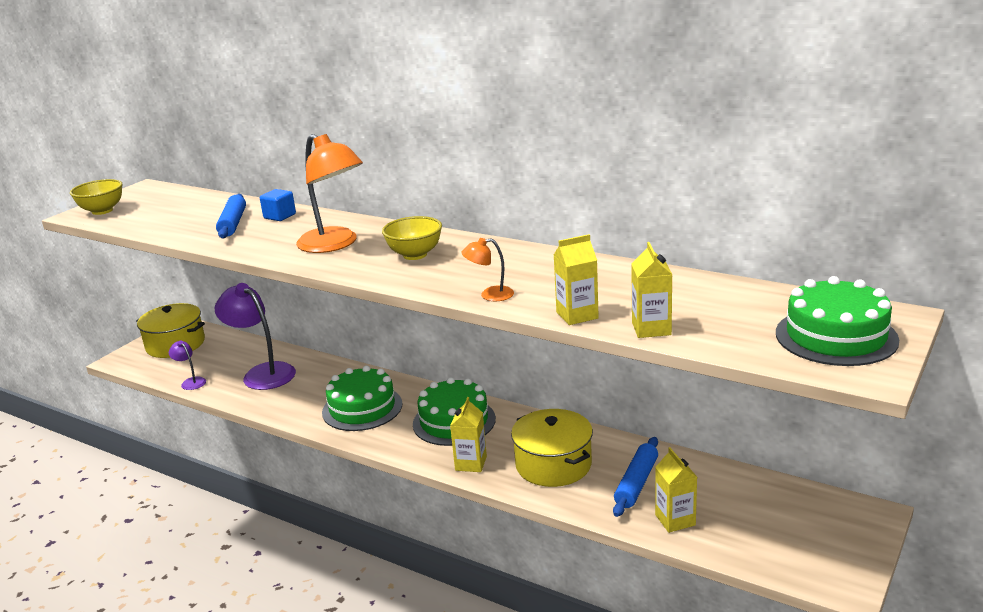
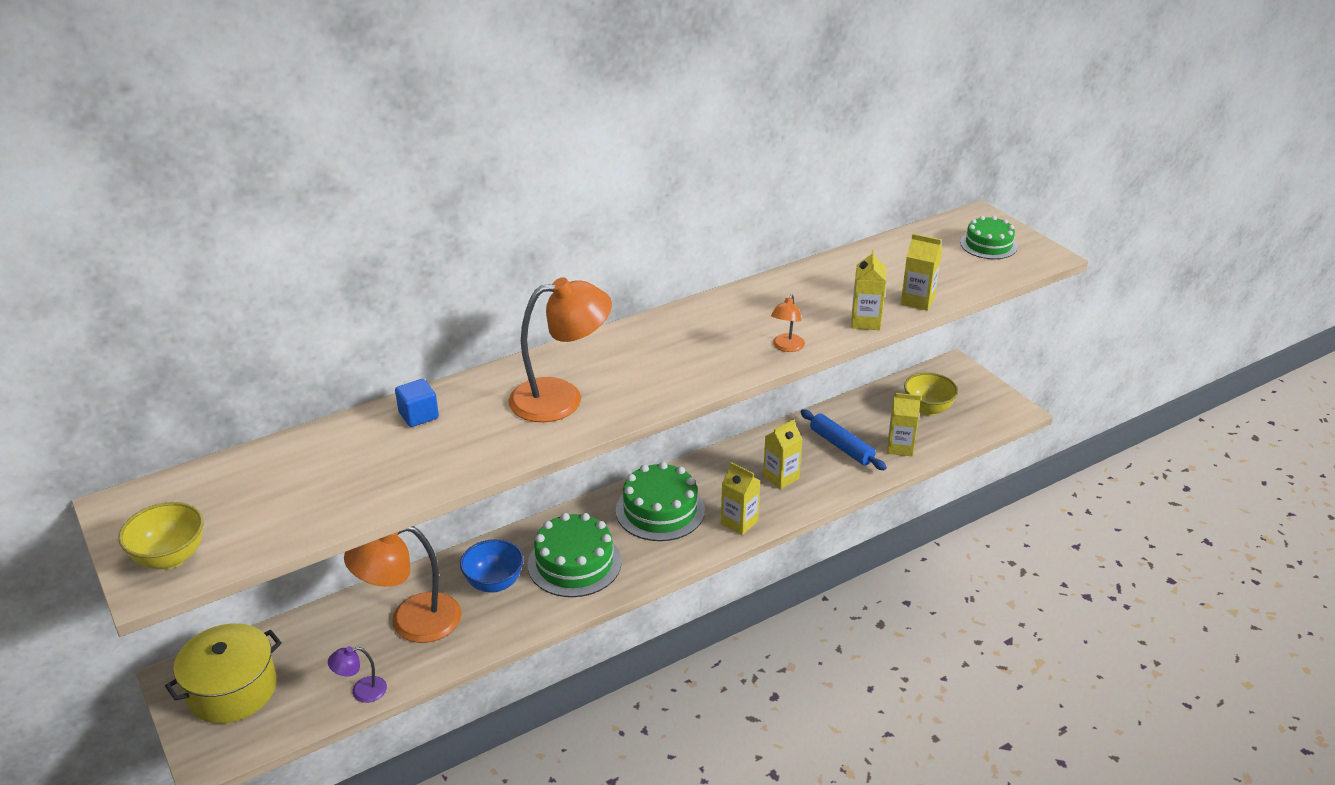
camera: 65 degrees left, 10 degrees up
purple lamp [215,283,296,390] -> orange lamp [344,526,462,643]
blue rolling pin [216,194,246,239] -> none
yellow bowl [382,216,442,260] -> yellow bowl moved to [904,372,958,416]
yellow pot [511,409,593,487] -> yellow carton [763,419,802,489]
green cake [776,276,899,366] -> green cake [960,216,1017,259], size x0.64
none -> blue bowl [460,539,524,593]

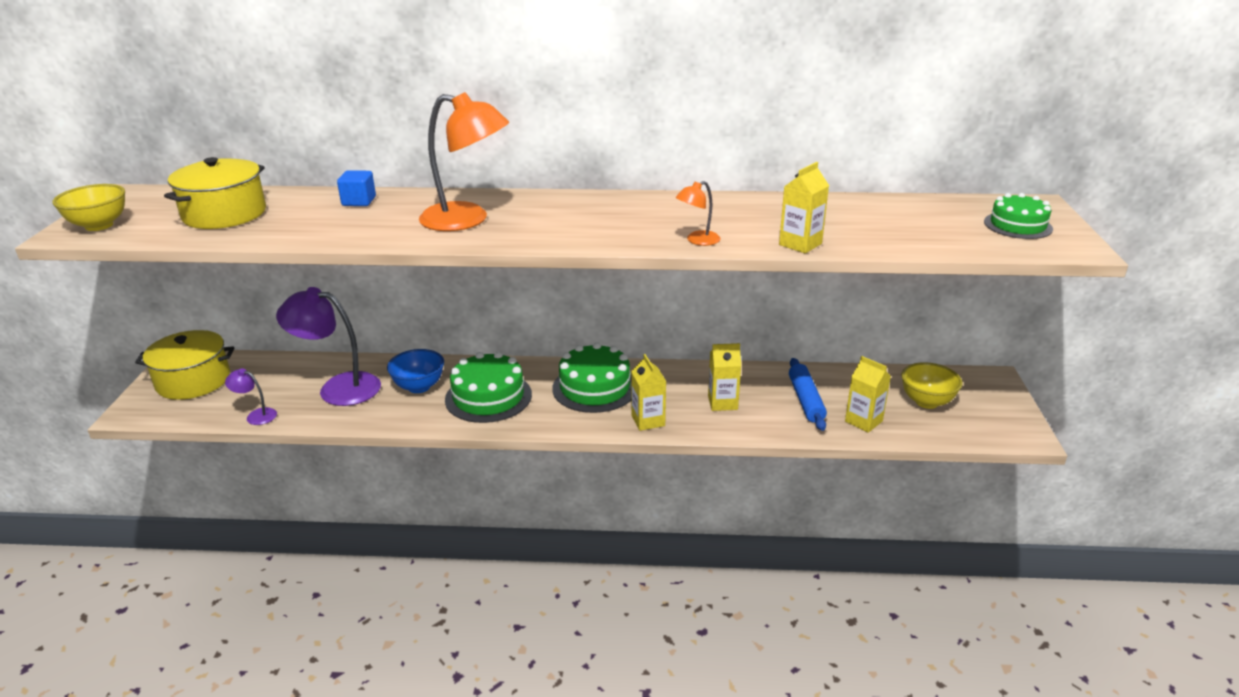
camera: 35 degrees right, 5 degrees down
orange lamp [344,526,462,643] -> purple lamp [276,287,381,406]
yellow carton [901,234,942,311] -> none
none -> yellow pot [164,157,266,229]

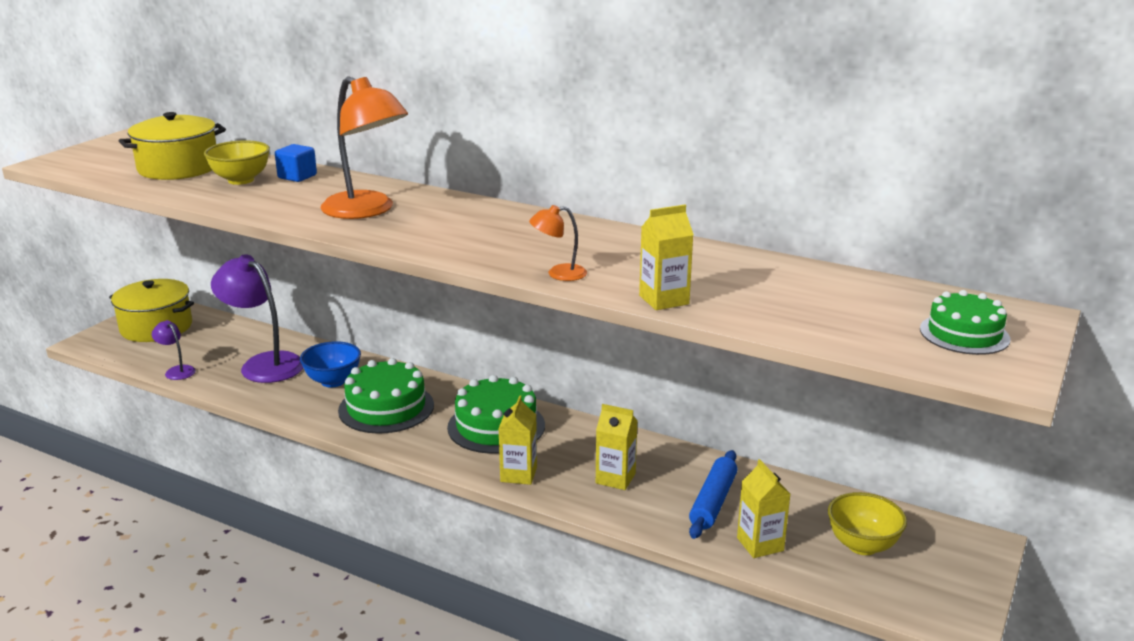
camera: 25 degrees right, 5 degrees down
yellow bowl [52,184,125,231] -> yellow bowl moved to [204,140,270,185]

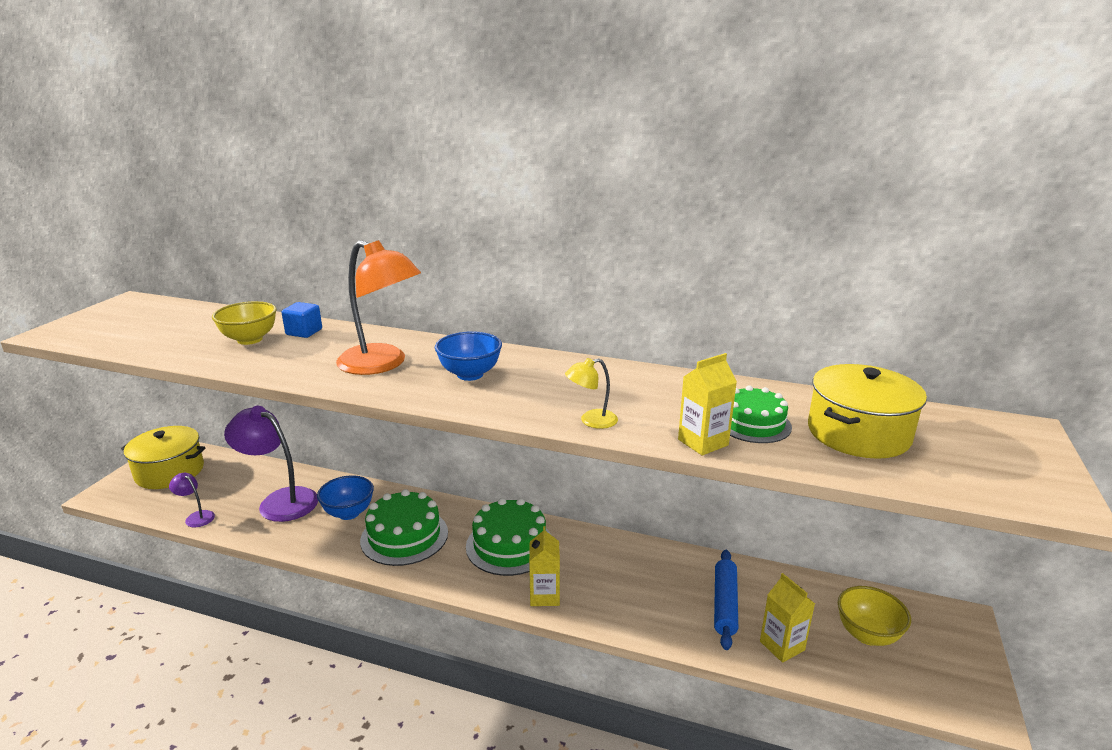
camera: 10 degrees left, 0 degrees up
yellow pot [119,112,226,180] -> yellow pot moved to [808,364,927,459]
orange lamp [529,205,587,281] -> yellow lamp [565,358,618,429]
yellow carton [596,404,638,490] -> none
green cake [920,290,1010,355] -> green cake moved to [730,385,792,443]
none -> blue bowl [435,331,502,381]

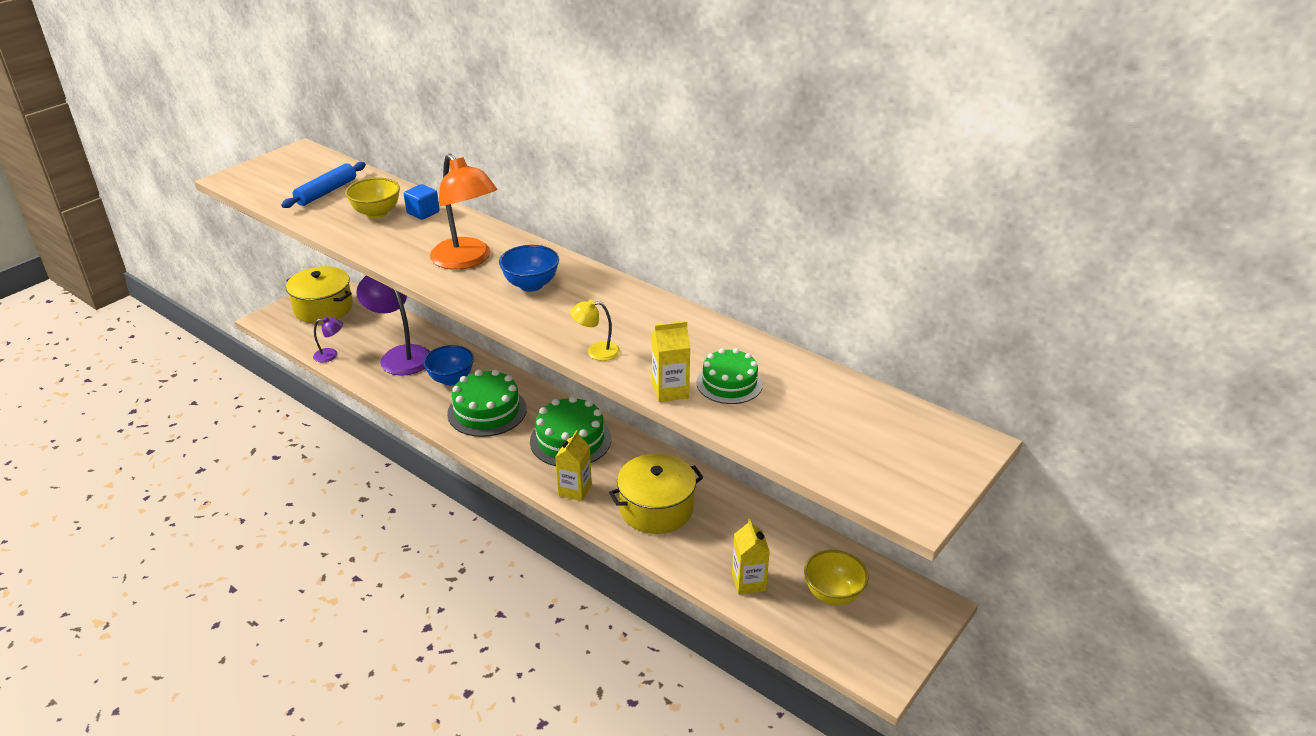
camera: 20 degrees right, 10 degrees up
purple lamp [169,473,215,527] -> purple lamp turned 120 degrees clockwise [313,317,343,362]
blue rolling pin [714,550,738,650] -> blue rolling pin moved to [281,162,366,208]
yellow pot [808,364,927,459] -> yellow pot moved to [609,453,704,534]

